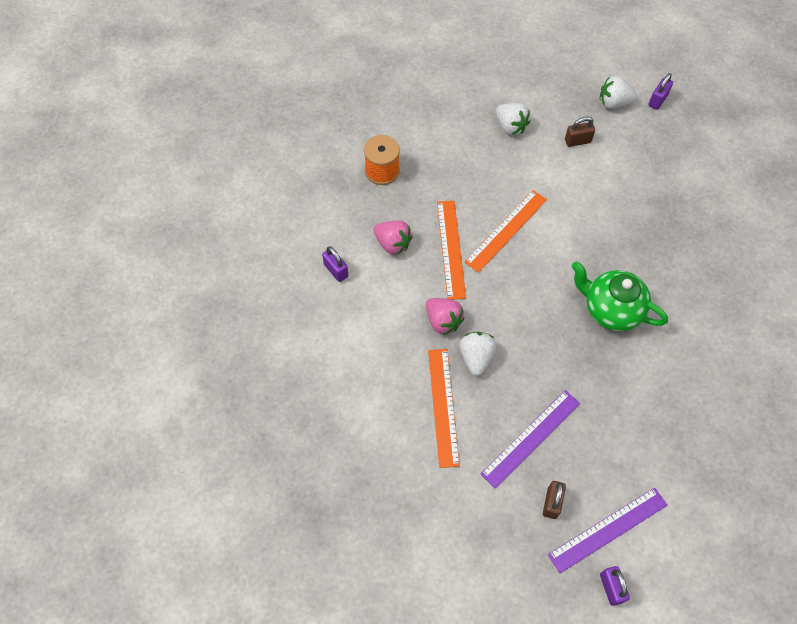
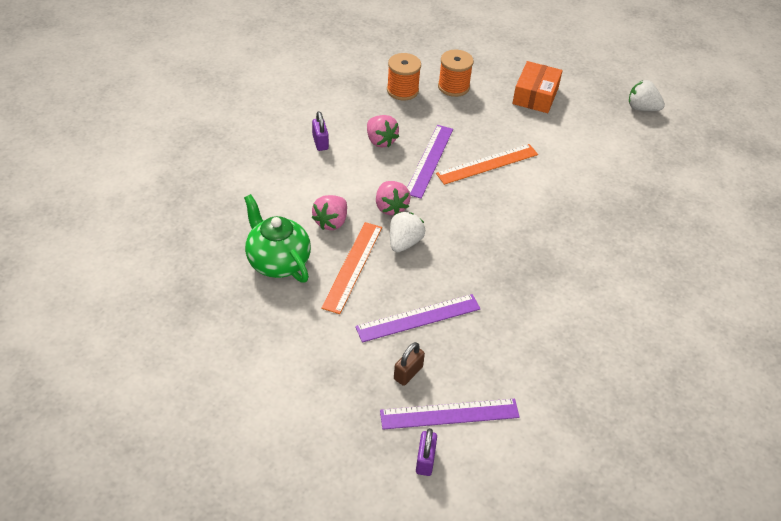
camera: 20 degrees right, 15 degrees down
orange ruler [437,201,466,300] -> purple ruler [407,125,453,199]
white strawberry [496,103,530,135] -> orange box [512,61,563,113]
brown padlock [565,116,595,147] -> none
green teapot [572,261,668,331] -> green teapot moved to [244,194,311,283]
purple padlock [648,73,673,110] -> none
none -> pink strawberry [312,195,347,230]
none -> orange spool [438,50,474,97]

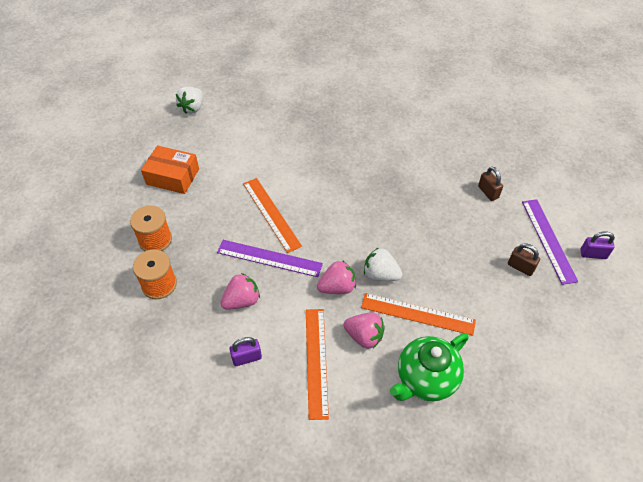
camera: 90 degrees left, 5 degrees up
purple ruler [355,294,481,342] -> none
none -> orange ruler [306,309,329,420]
none -> brown padlock [478,167,503,201]

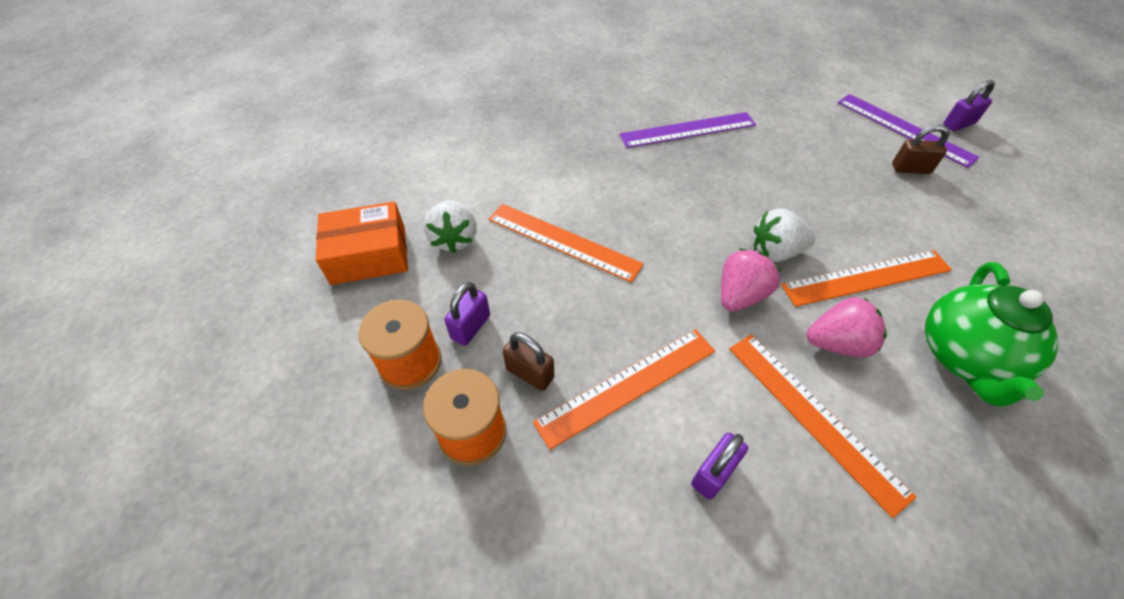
camera: 30 degrees left, 0 degrees up
white strawberry [176,87,203,114] -> white strawberry moved to [423,200,477,253]
purple ruler [217,240,323,277] -> purple ruler moved to [619,112,756,148]
pink strawberry [220,273,260,310] -> orange ruler [533,329,715,450]
brown padlock [478,167,503,201] -> brown padlock moved to [503,332,554,391]
none -> purple padlock [444,282,490,346]

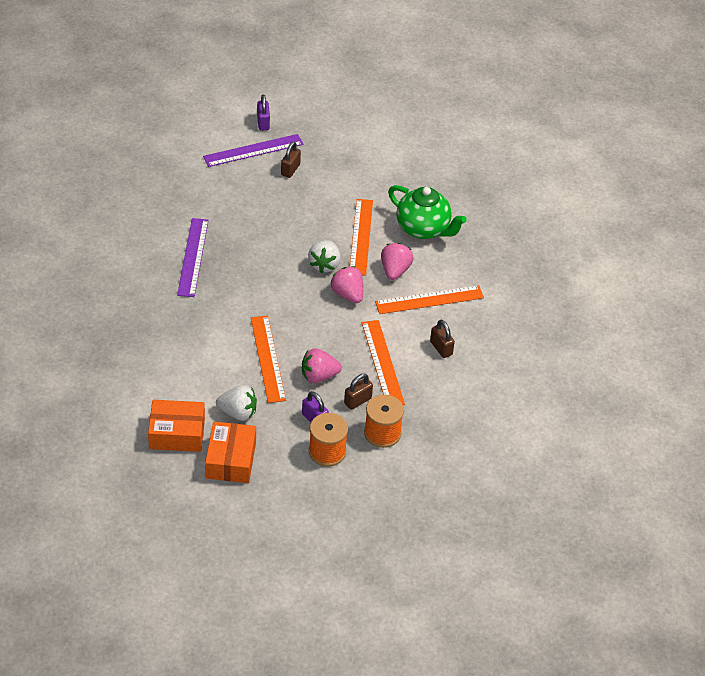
camera: 75 degrees left, 5 degrees down
orange ruler [488,204,644,283] -> orange ruler turned 60 degrees counterclockwise [251,315,286,403]
purple padlock [691,433,748,500] -> brown padlock [430,320,455,358]
none -> orange box [148,400,205,452]
none -> pink strawberry [302,348,342,383]

